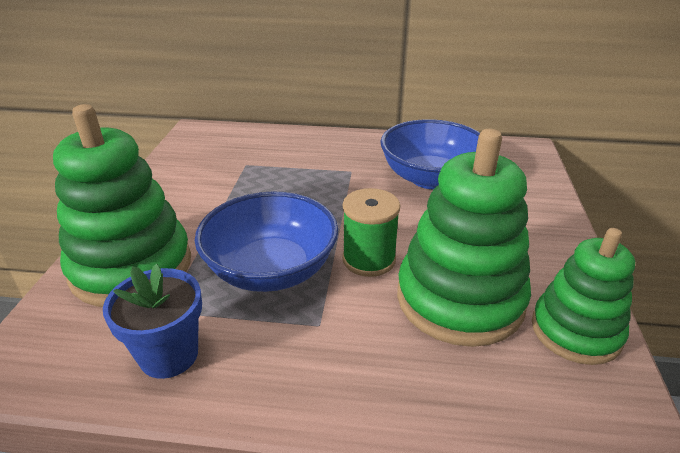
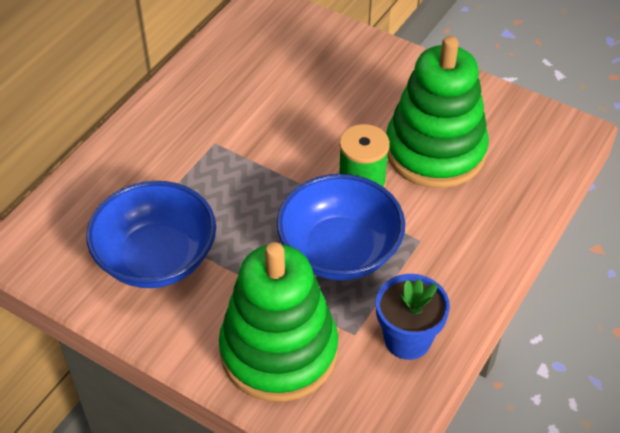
camera: 65 degrees left, 15 degrees up
blue bowl [380,119,480,189] -> blue bowl moved to [86,181,216,288]
green stacking toy [532,228,635,365] -> none

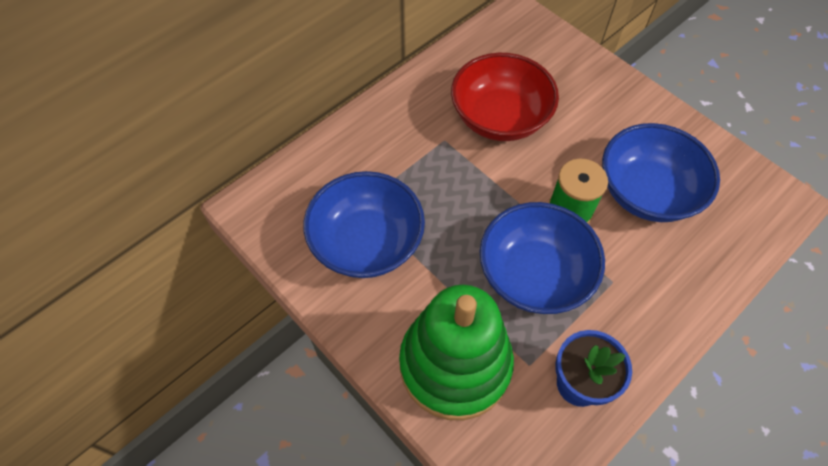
camera: 15 degrees right, 10 degrees up
green stacking toy [386,36,489,188] -> blue bowl [602,123,720,222]
none -> red bowl [451,53,559,141]

